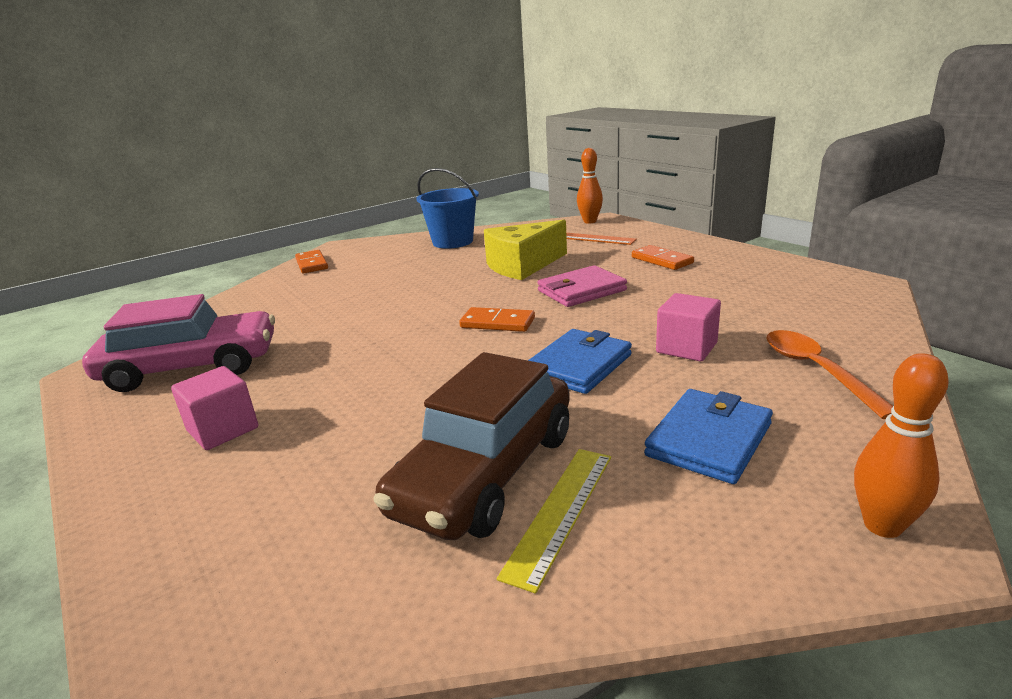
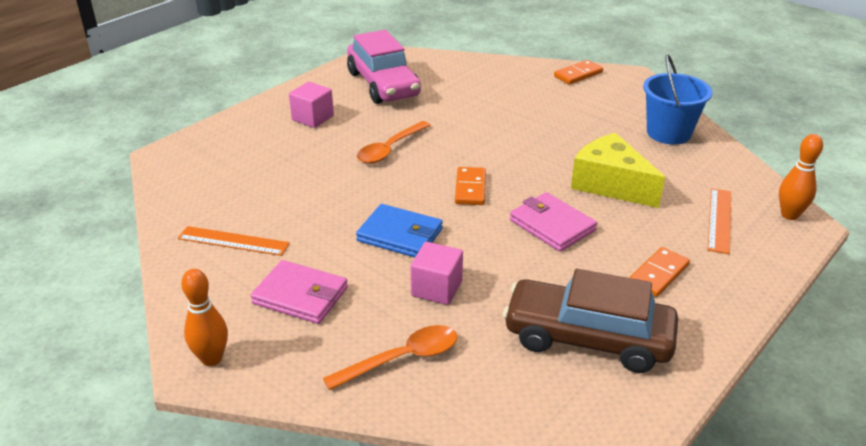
camera: 75 degrees right, 10 degrees up
brown car [374,352,570,540] -> brown car moved to [503,269,678,373]
yellow ruler [497,449,611,594] -> orange ruler [178,226,290,256]
blue wallet [644,389,773,484] -> pink wallet [251,260,348,324]
none -> orange spoon [357,121,431,164]

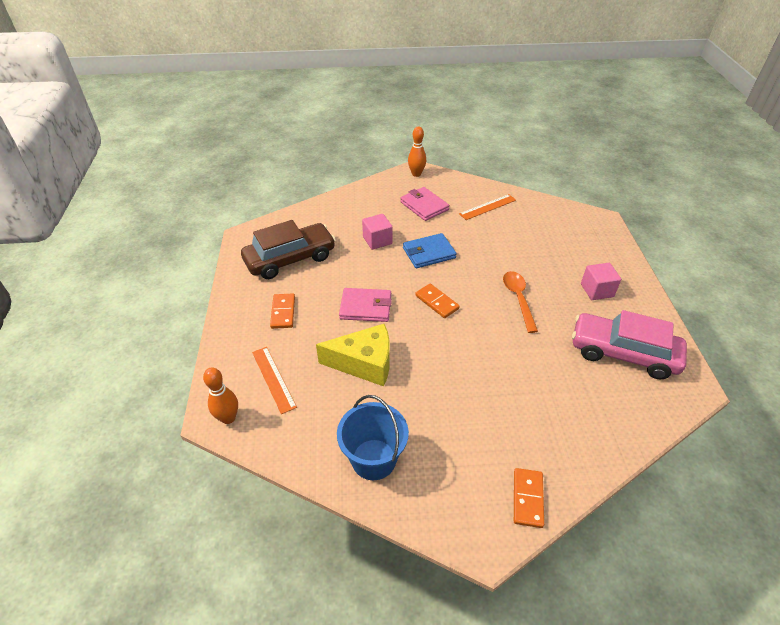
camera: 135 degrees right, 10 degrees up
pink wallet [251,260,348,324] -> pink wallet turned 75 degrees clockwise [400,187,449,221]
orange spoon [323,325,457,390] -> none

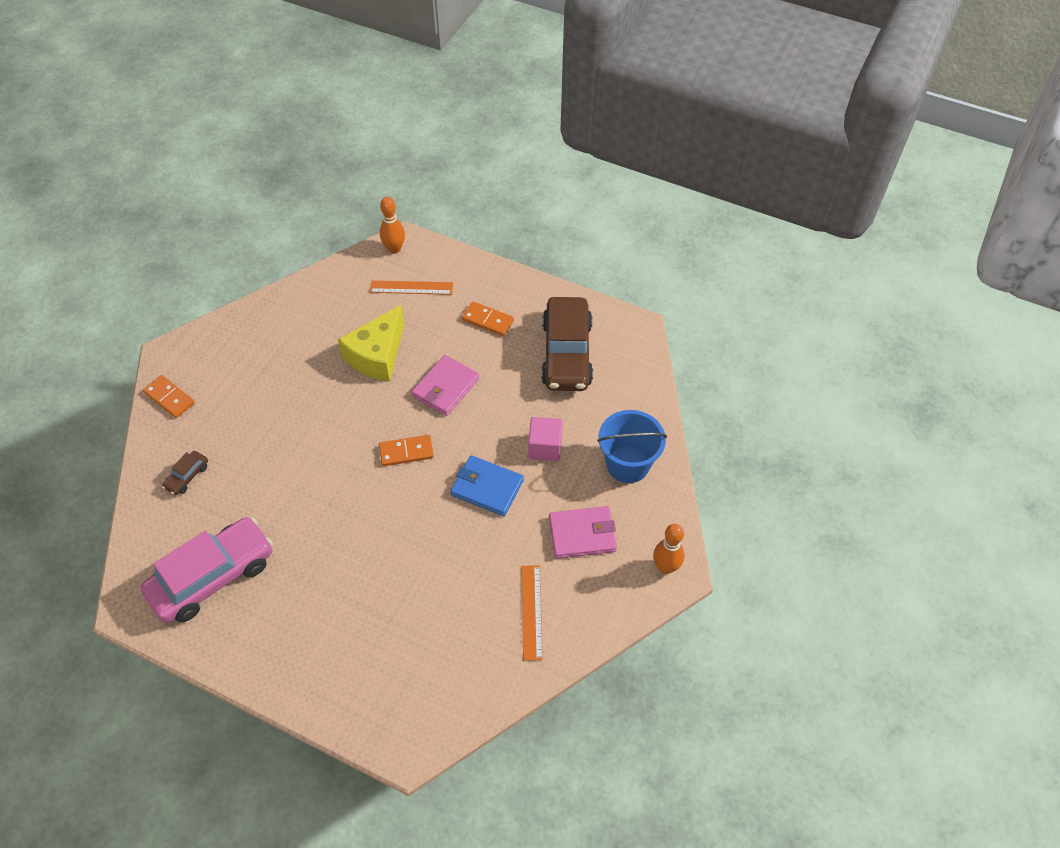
camera: 120 degrees right, 10 degrees up
blue bucket [337,395,409,480] -> blue bucket moved to [597,410,667,483]
blue wallet [403,233,457,268] -> blue wallet turned 75 degrees counterclockwise [451,455,524,516]
orange spoon [503,271,538,333] -> none
pink cube [581,263,621,300] -> none
none -> brown car [162,451,208,495]

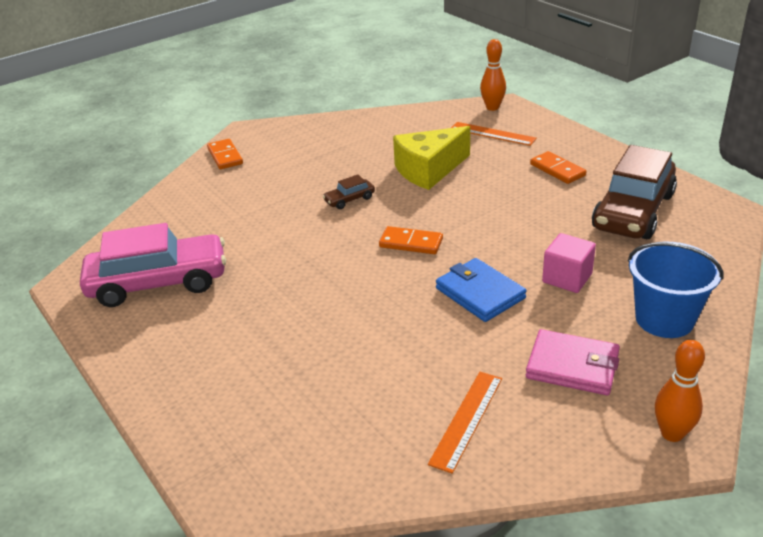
camera: 30 degrees right, 20 degrees down
brown car [162,451,208,495] -> brown car moved to [322,174,375,209]
pink wallet [412,355,479,416] -> none

